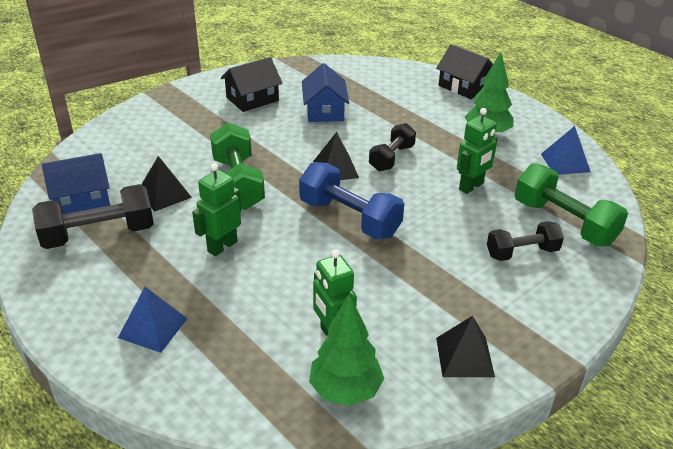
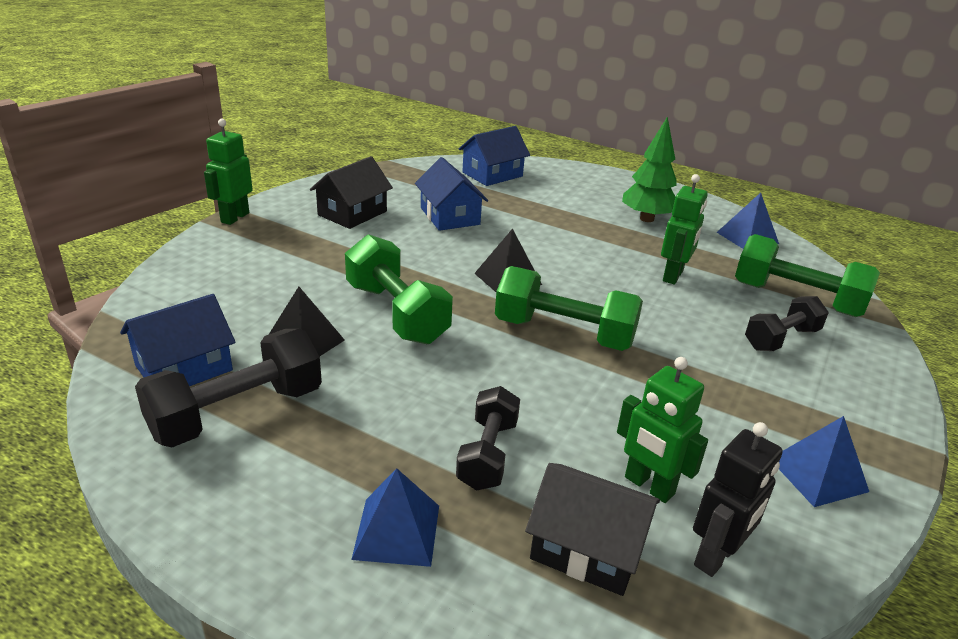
camera: 20 degrees left, 5 degrees down
green robot [192,163,241,256] -> green robot moved to [204,119,252,225]
blue dumbbell [299,162,404,239] -> green dumbbell [495,266,643,351]
green tree [309,293,384,406] -> black robot [693,422,783,577]
black dumbbell [369,123,416,171] -> black dumbbell moved to [456,386,520,491]
black house [436,44,493,99] -> black house moved to [525,463,660,596]
black pyramid [436,316,495,377] -> blue pyramid [779,416,869,507]
none -> blue house [458,126,530,186]

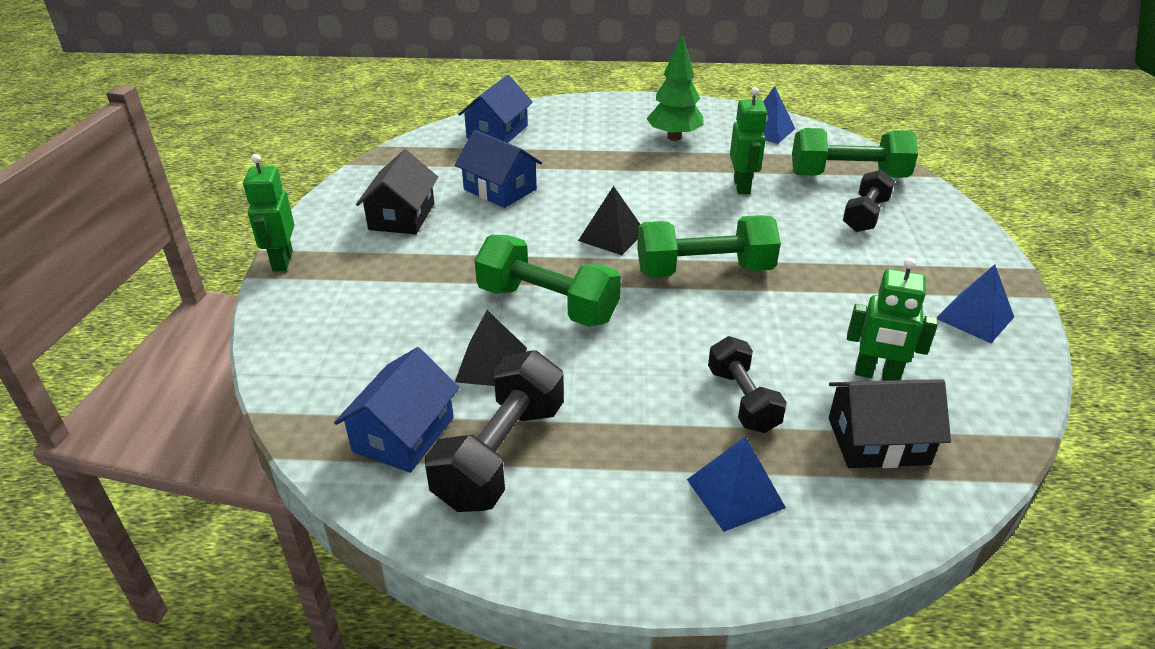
camera: 25 degrees left, 5 degrees up
black robot [693,422,783,577] -> none

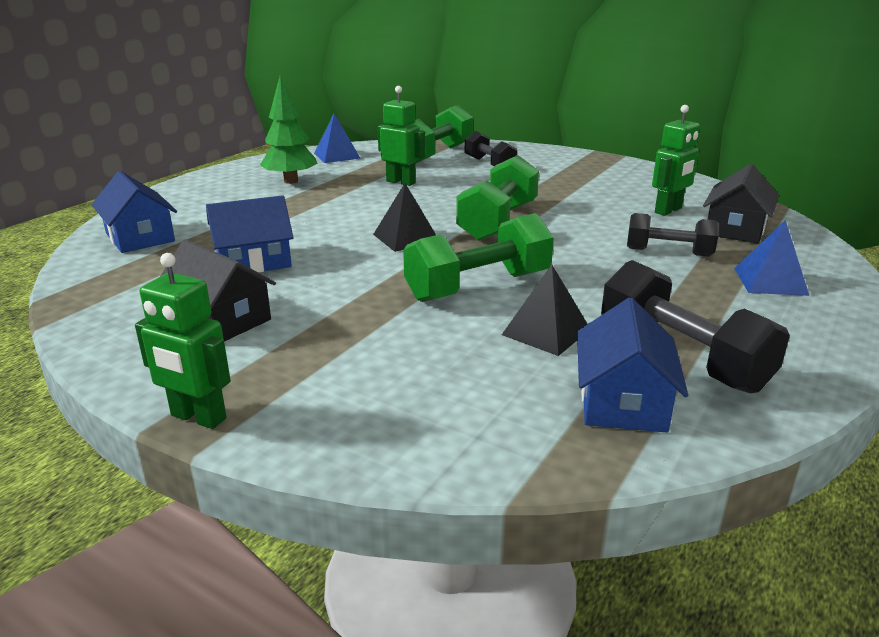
camera: 60 degrees left, 10 degrees down
blue house [334,347,460,473] -> blue house turned 45 degrees clockwise [577,298,688,433]
blue pyramid [936,264,1014,343] -> none

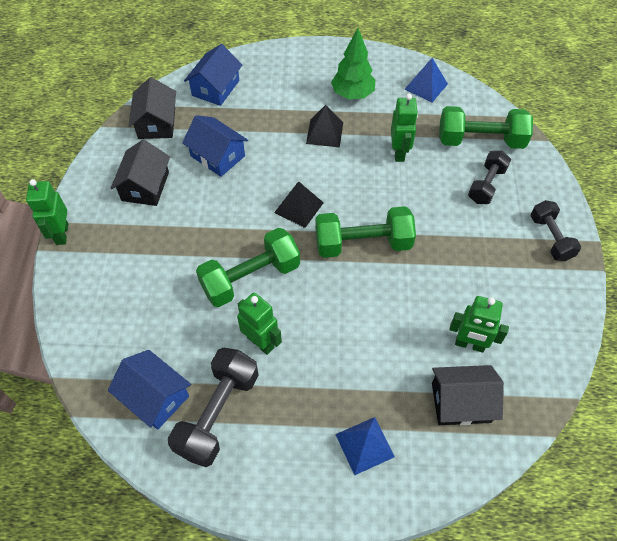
camera: 60 degrees right, 30 degrees up
green dumbbell [403,213,554,302] -> green dumbbell turned 60 degrees counterclockwise [196,228,300,307]
black pyramid [502,265,587,356] -> black pyramid moved to [306,105,343,147]
blue house [577,298,688,433] -> blue house turned 60 degrees clockwise [108,350,191,430]
black dumbbell [627,213,719,257] -> black dumbbell moved to [530,200,581,261]
none -> black house [128,77,176,139]
none -> green robot [237,292,282,355]

